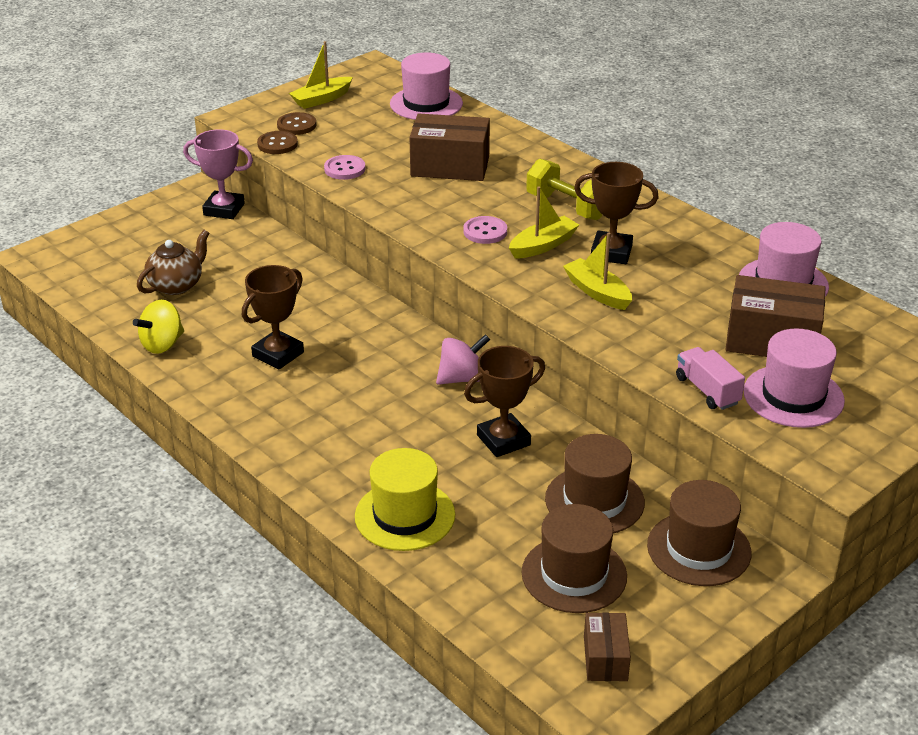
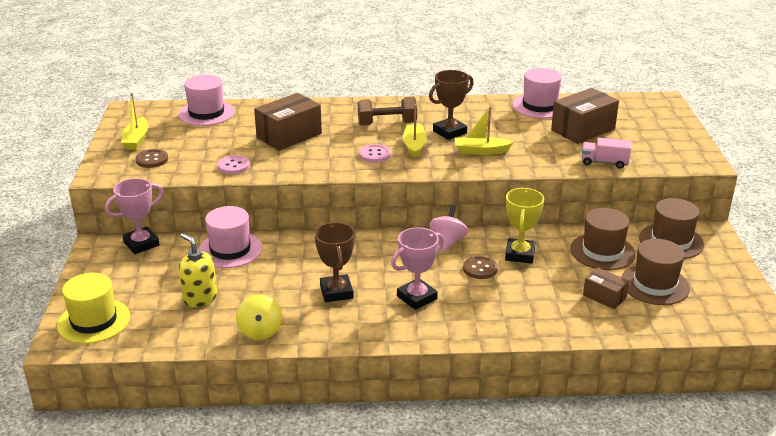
camera: 50 degrees left, 5 degrees down
brown teapot [137,230,209,295] -> yellow soap dispenser [179,233,217,307]
brown button [257,131,298,154] -> brown button moved to [463,256,498,279]
yellow hat [355,448,455,551] -> yellow hat moved to [57,273,130,344]
brown trophy [464,346,545,457] -> yellow trophy [505,188,544,264]
yellow dumbbell [526,159,602,220] -> brown dumbbell [358,97,417,126]
brown box [584,613,631,681] -> brown box moved to [583,268,629,309]
pink hat [743,329,845,428] -> pink hat moved to [199,206,263,268]
none -> pink trophy [391,227,444,310]

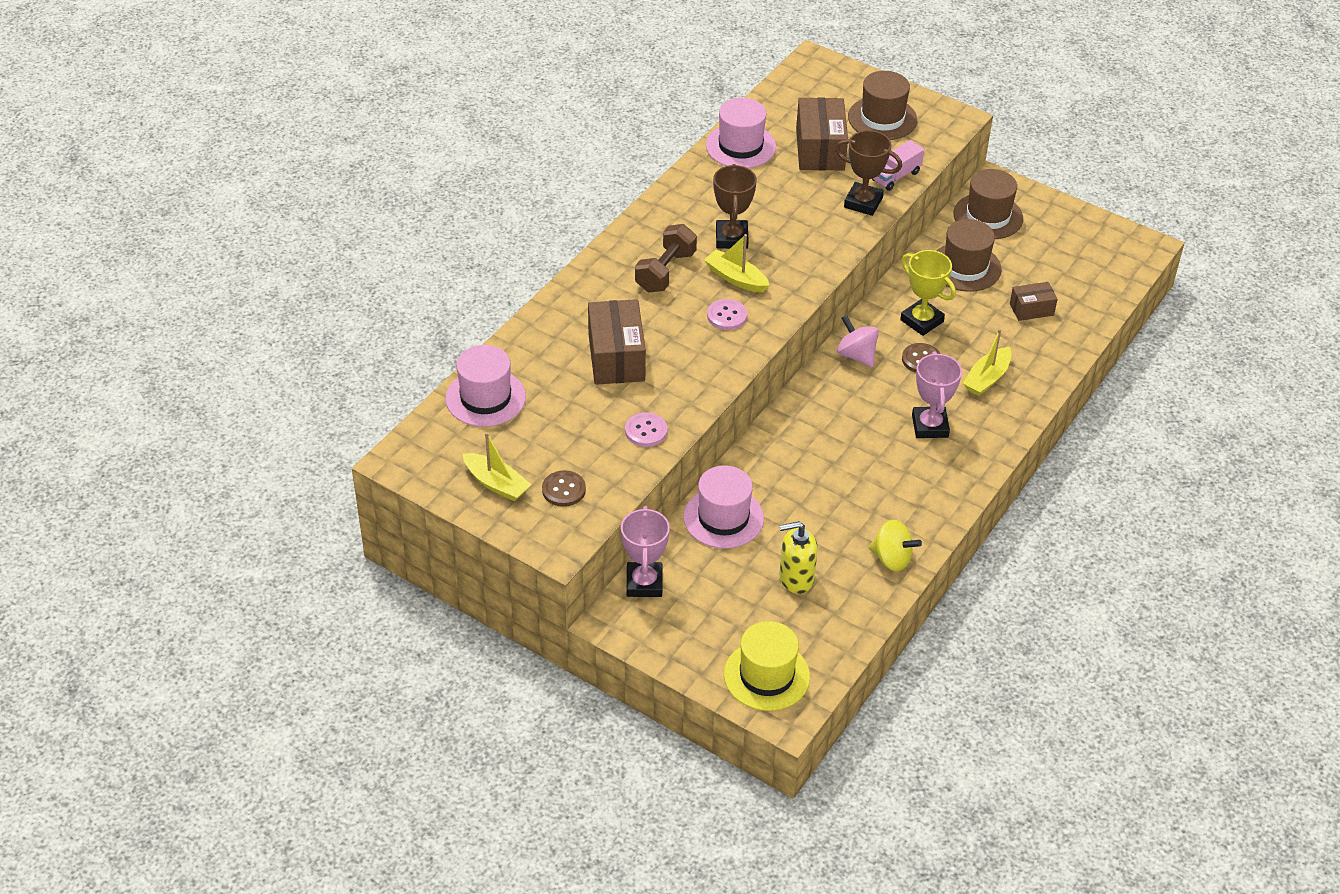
camera: 55 degrees left, 15 degrees up
brown trophy [314,222,355,302] -> brown trophy moved to [835,130,902,216]
yellow boat [455,106,514,155] -> yellow boat moved to [963,329,1012,396]
brown hat [621,239,690,305] -> brown hat moved to [848,71,917,140]

